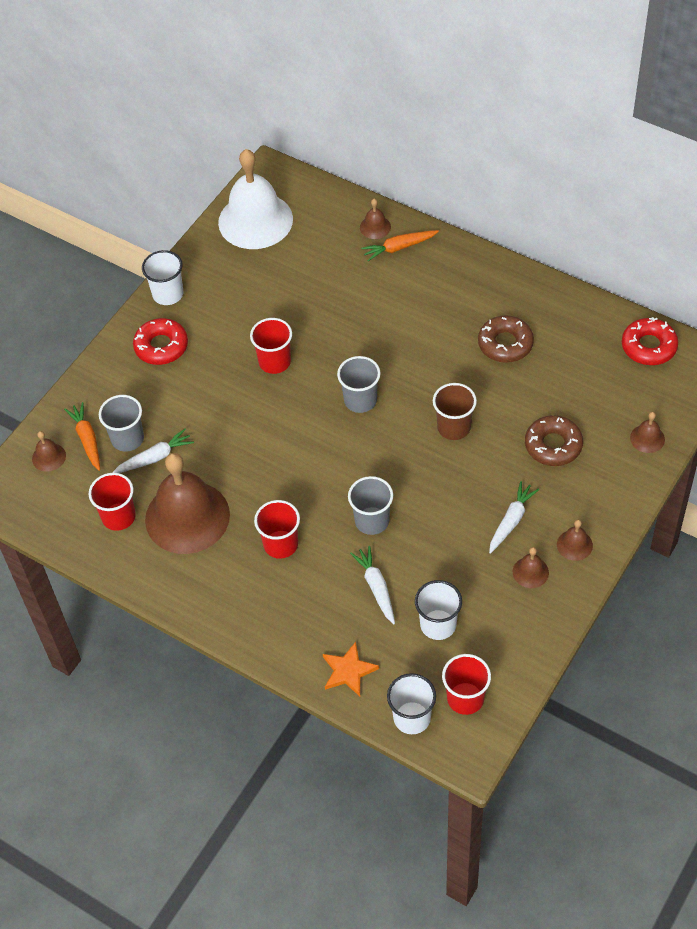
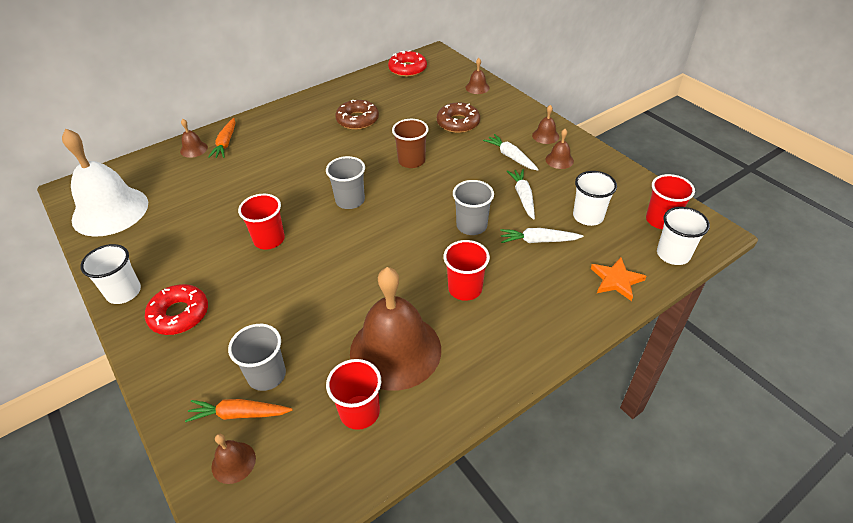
camera: 70 degrees left, 10 degrees down
white carrot [112,429,194,473] -> white carrot moved to [507,169,535,220]

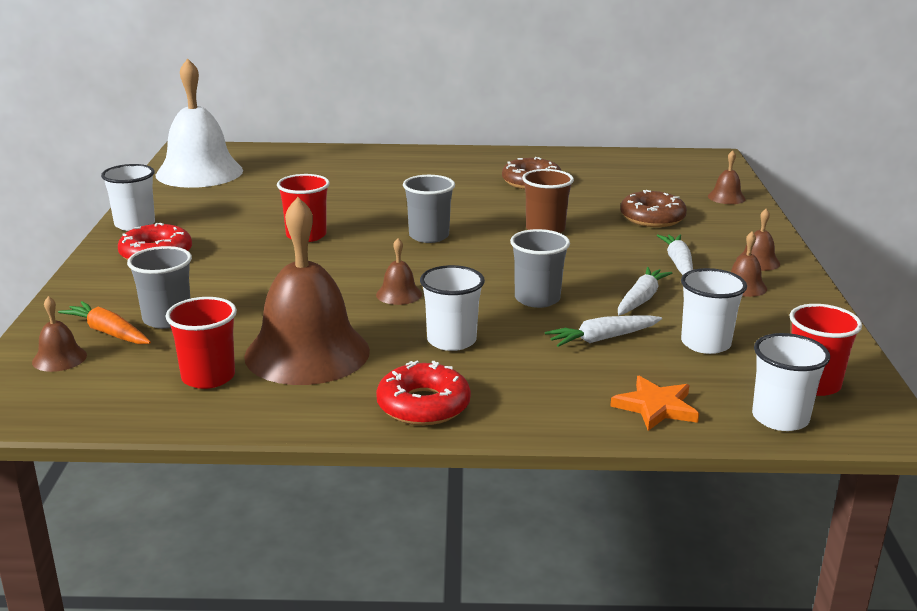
camera: 35 degrees right, 20 degrees down
brown bell [180,118,208,158] -> brown bell moved to [376,238,422,305]
orange carrot [208,118,235,158] -> none
red donut [388,50,427,77] -> red donut moved to [376,361,471,425]
red cup [443,240,490,301] -> white cup [420,265,485,351]
white carrot [500,228,584,243] -> white carrot turned 60 degrees counterclockwise [545,315,662,347]

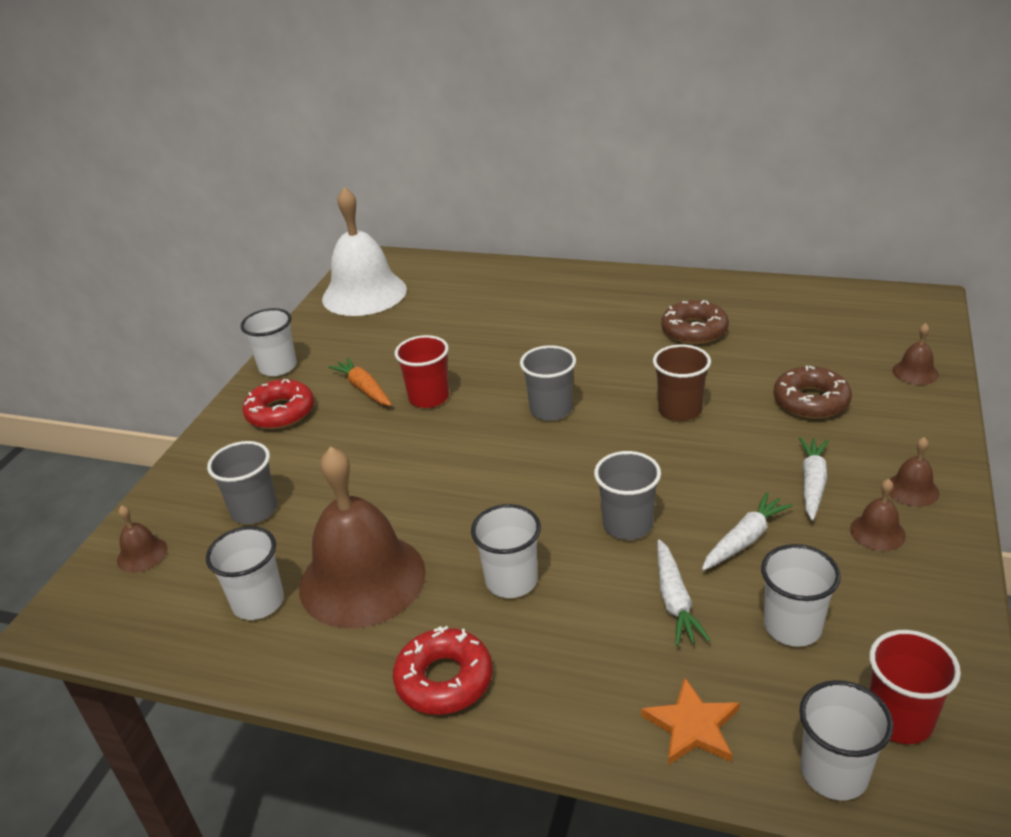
camera: 20 degrees right, 10 degrees up
orange carrot [58,301,151,344] -> orange carrot moved to [328,358,392,406]
red cup [165,297,237,389] -> white cup [206,526,284,620]
brown bell [376,238,422,305] -> none
white carrot [545,315,662,347] -> white carrot turned 90 degrees counterclockwise [657,539,710,646]

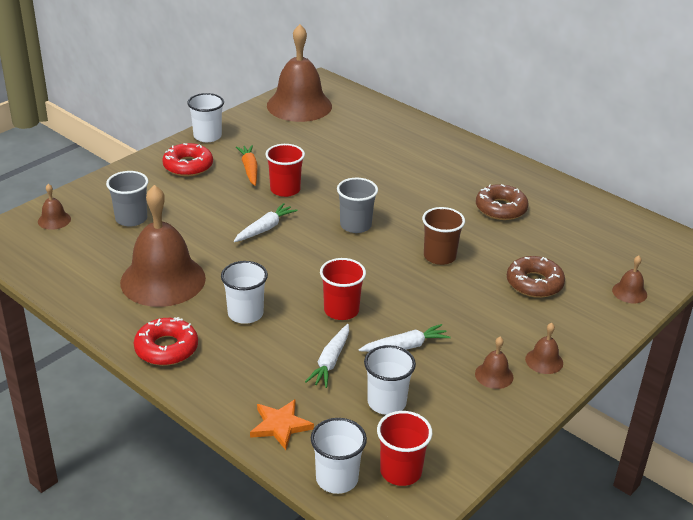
camera: 20 degrees right, 0 degrees up
white cup [206,526,284,620] -> none
white bell [322,187,407,316] -> brown bell [267,24,332,122]
grey cup [594,451,661,540] -> red cup [320,258,366,320]
white carrot [799,437,829,521] -> white carrot moved to [234,203,297,242]

